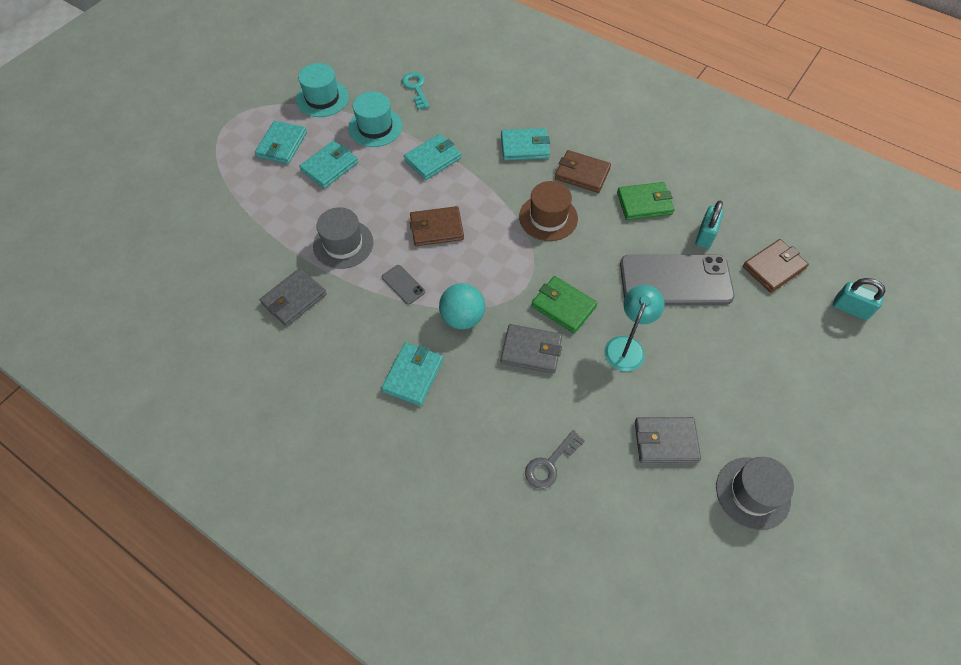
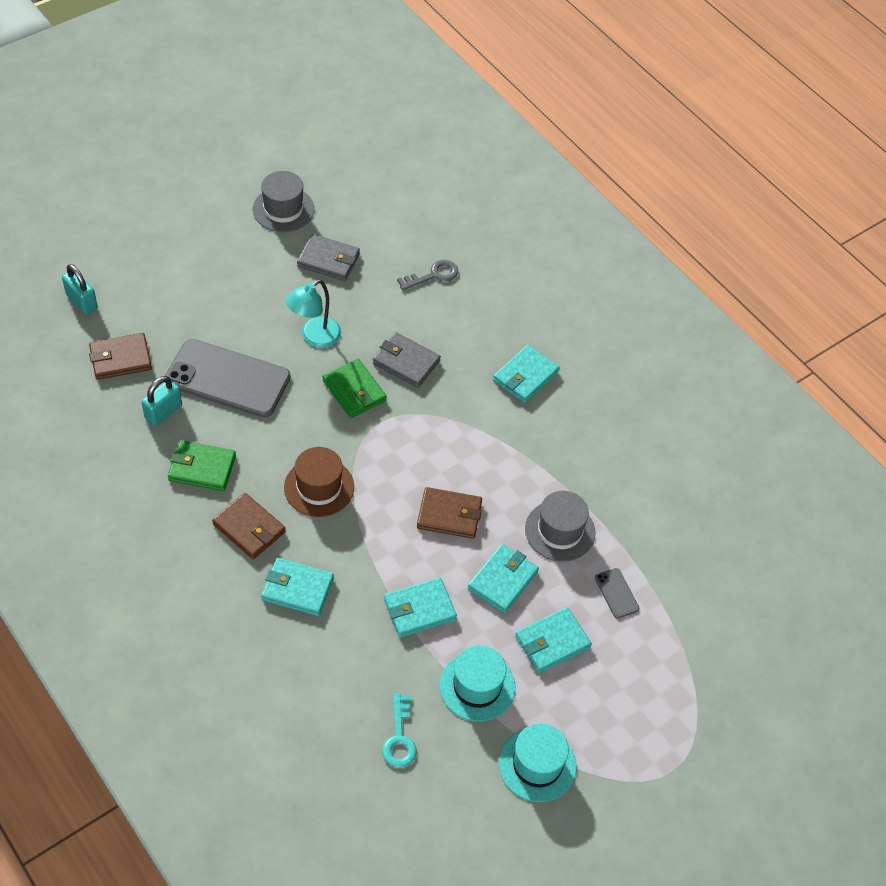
camera: 165 degrees left, 5 degrees down
turquoise wallet [255,121,307,164] -> turquoise wallet moved to [468,544,539,613]
grey wallet [260,268,327,327] -> none
grey phone [382,265,425,305] -> grey phone moved to [595,568,639,619]
turquoise ball [439,283,485,329] -> none

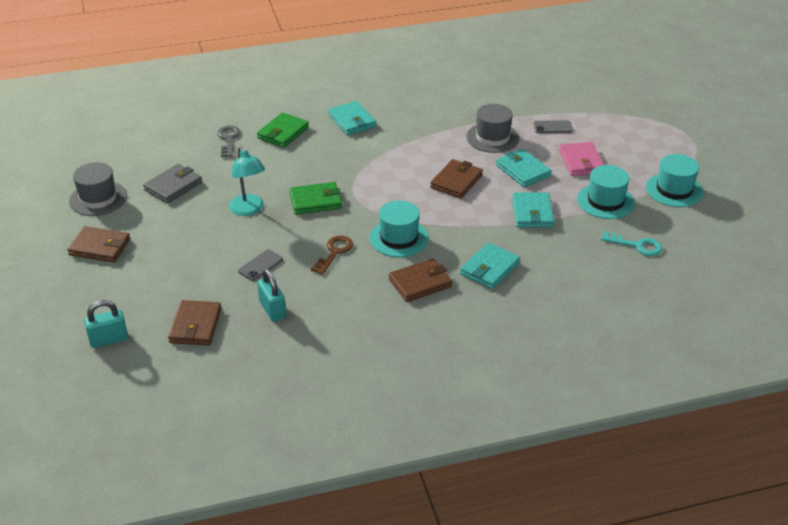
camera: 65 degrees left, 15 degrees down
grey phone [165,339,291,417] -> grey phone [238,249,283,281], size x0.41
green wallet [168,441,236,491] -> green wallet moved to [257,112,309,148]
brown hat [284,447,354,517] -> turquoise hat [369,200,429,257]
grey wallet [373,332,441,388] -> none
turquoise wallet [515,607,592,673] -> pink wallet [559,142,604,176]
none -> brown wallet [67,226,130,263]
none -> brown key [311,236,353,275]

